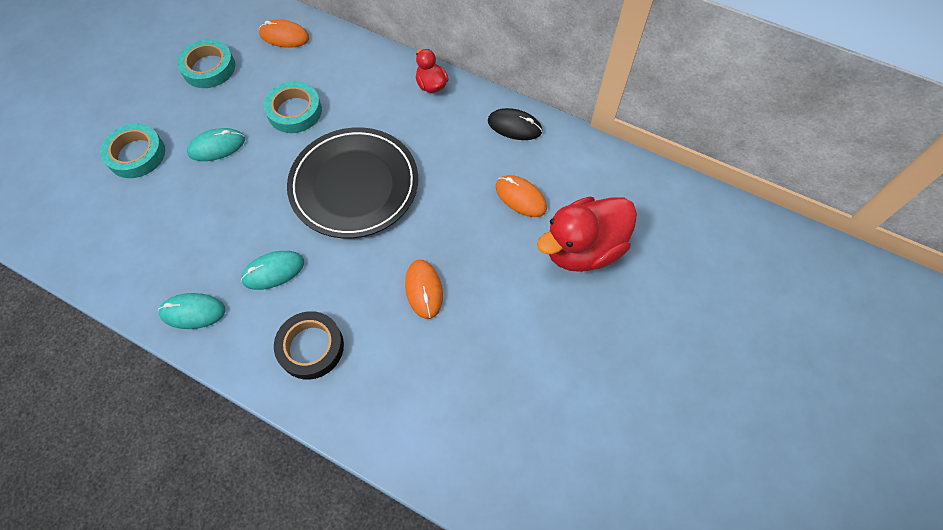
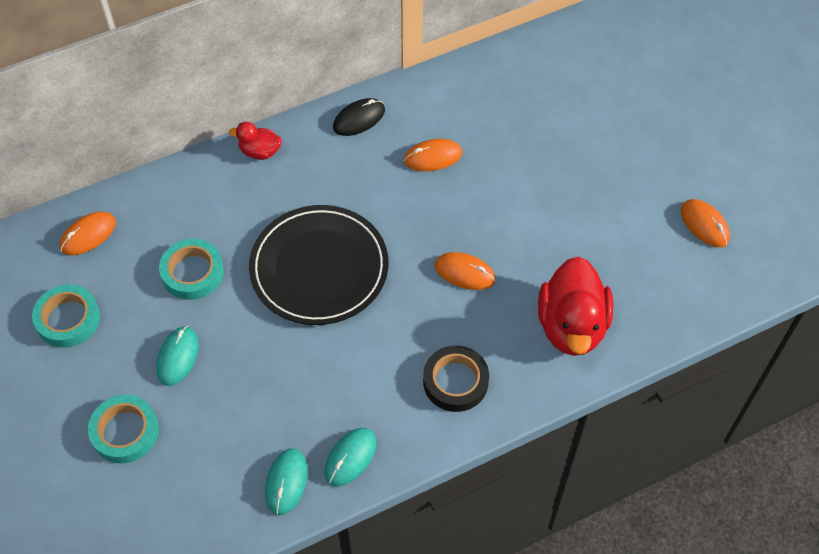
camera: 55 degrees left, 5 degrees down
turquoise mouse [241,251,304,290] -> turquoise mouse moved to [265,448,308,515]
red duck [537,197,637,272] -> red duck moved to [538,257,613,356]
none -> orange mouse [681,199,730,247]

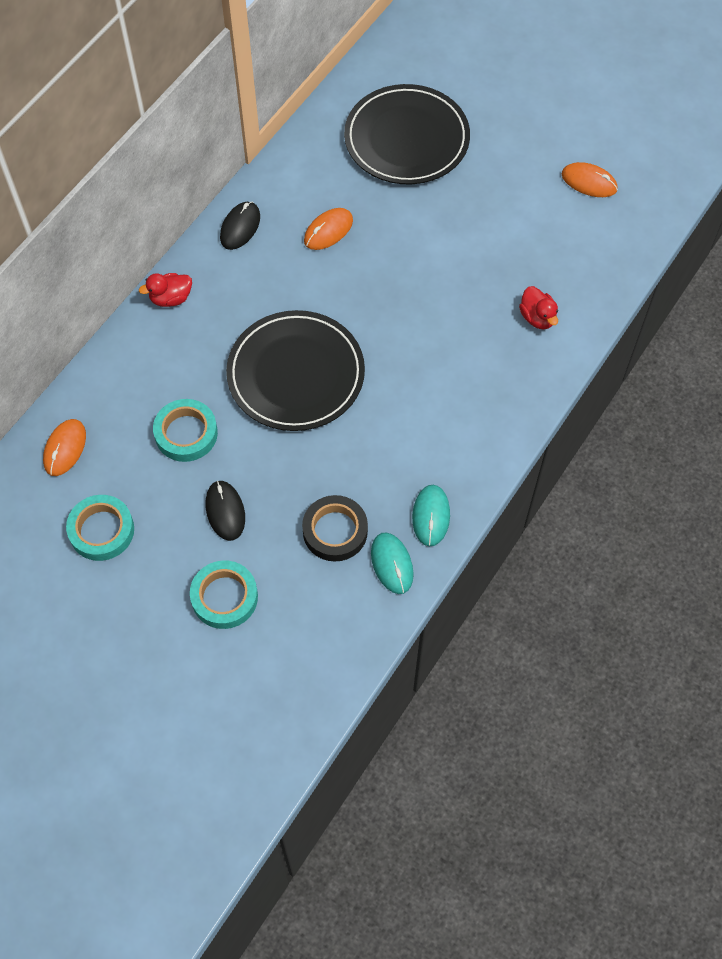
camera: 30 degrees left, 5 degrees up
turquoise mouse [156,326,199,386] -> black mouse [206,481,245,541]
black tape [423,346,489,412] -> black tape moved to [302,495,368,562]
orange mouse [435,252,496,290] -> none
red duck [538,257,613,356] -> red duck [519,286,558,329], size x0.50
none -> black plate [344,84,470,184]

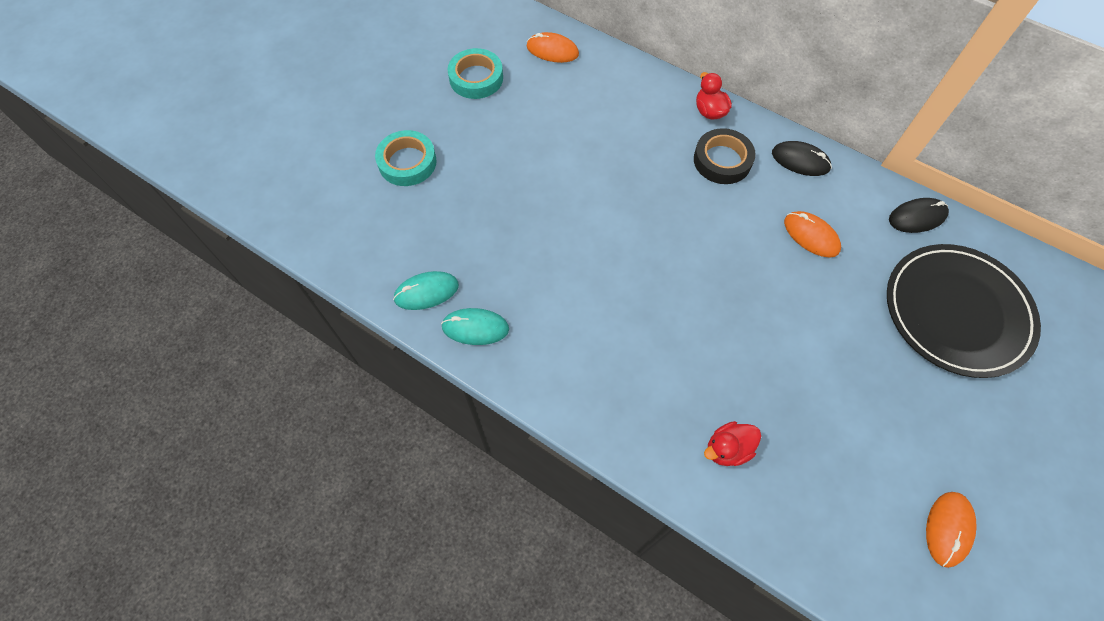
camera: 90 degrees right, 0 degrees up
turquoise tape [153,399,218,462] -> none
black mouse [206,481,245,541] -> black mouse moved to [889,198,949,233]
black plate [226,310,365,431] -> none
black tape [302,495,368,562] -> black tape moved to [694,128,756,184]

